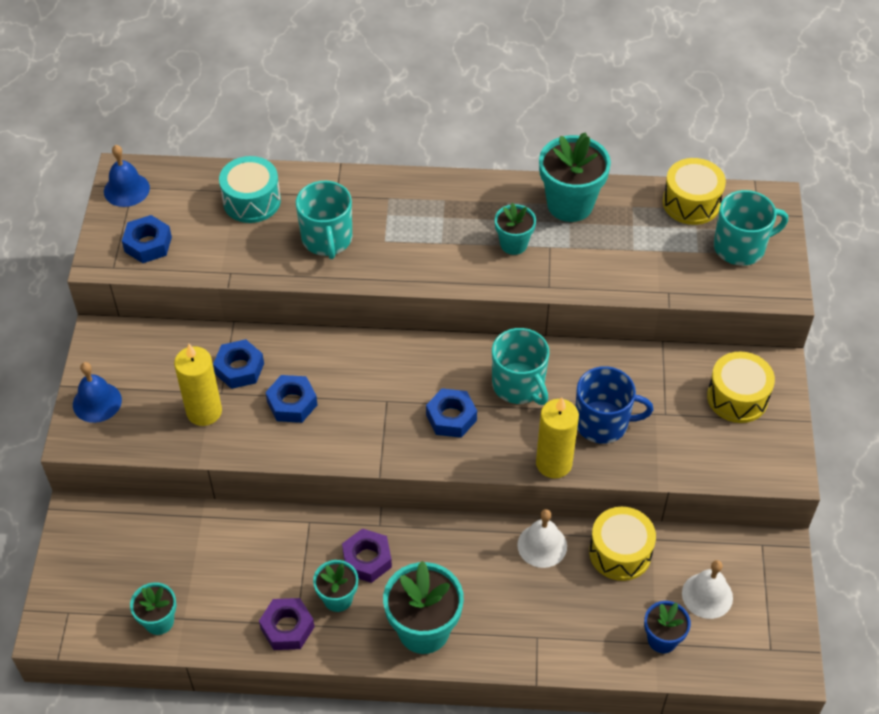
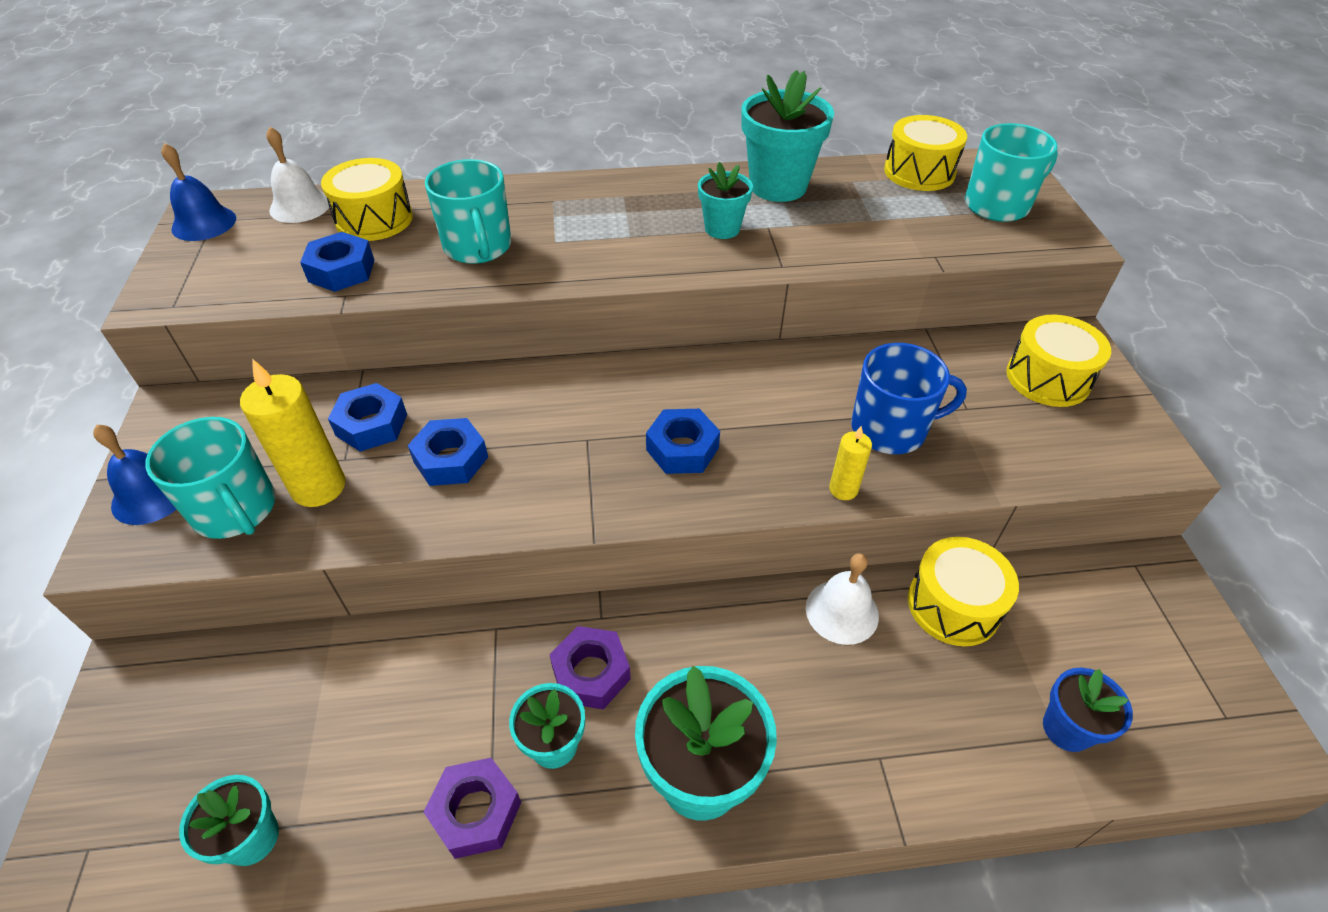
camera: 10 degrees left, 5 degrees down
blue nut [122,215,172,263] -> blue nut moved to [300,232,374,292]
turquoise drum [219,156,281,223] -> yellow drum [321,158,413,241]
turquoise mug [492,328,549,405] -> turquoise mug moved to [145,417,276,539]
yellow candle [536,397,579,478] -> yellow candle [829,426,872,500], size x0.54
white bell [682,560,733,619] -> white bell moved to [266,127,329,223]

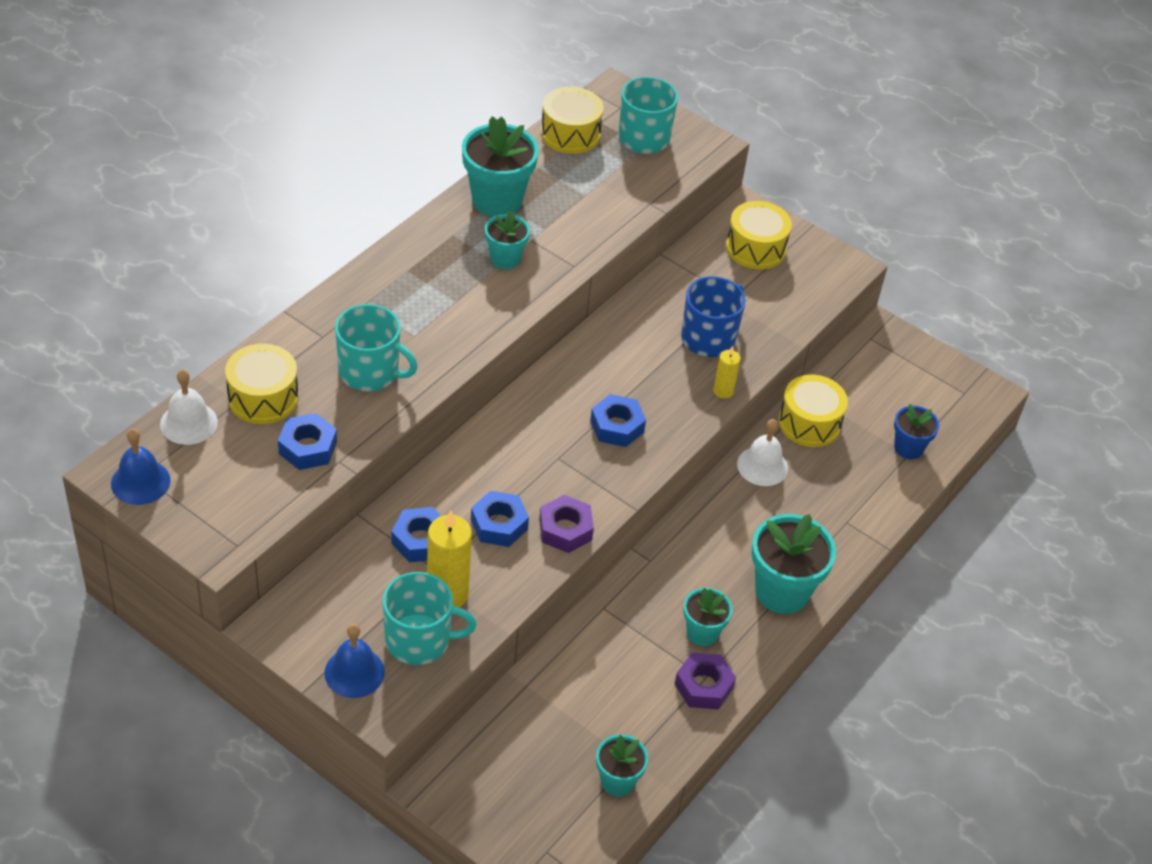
camera: 50 degrees left, 0 degrees up
purple nut [549,626,631,710] -> purple nut moved to [539,495,594,553]

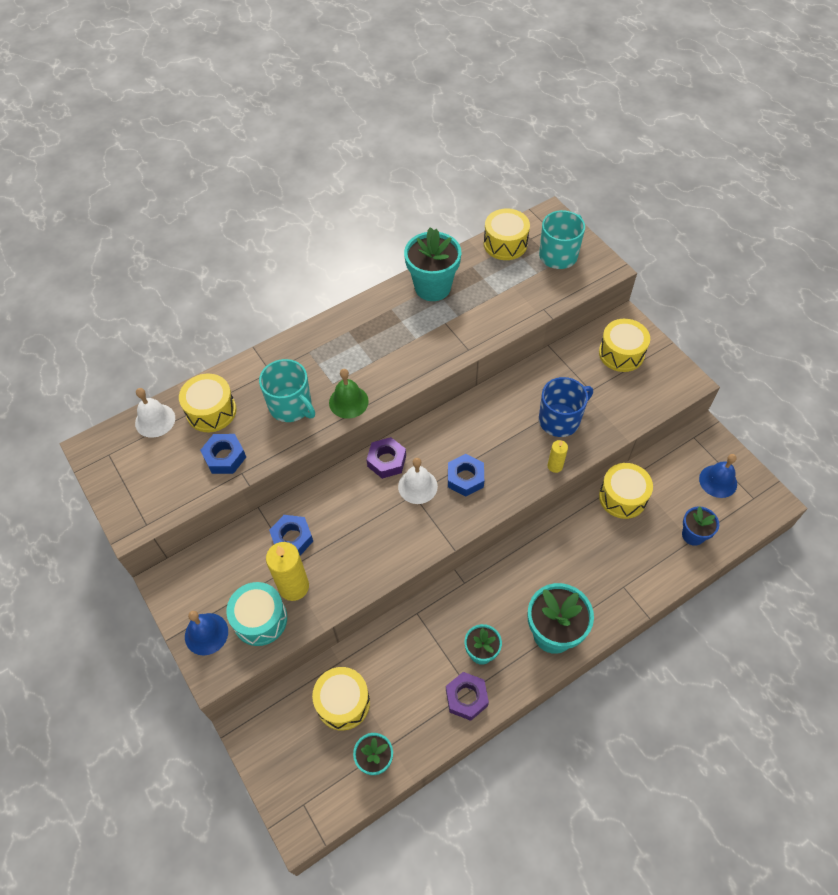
camera: 25 degrees right, 10 degrees up
blue bell [111,429,171,505] -> blue bell moved to [699,454,737,498]
turquoise mug [383,572,477,665] -> turquoise drum [226,582,287,646]
blue nut [471,491,529,547] -> none
turquoise flower pot [485,211,530,269] -> none
purple nut [539,495,594,553] -> purple nut moved to [366,437,406,479]
white bell [737,419,788,486] -> white bell moved to [398,458,438,504]
none -> yellow drum [312,667,370,731]
none -> green bell [329,369,369,418]

